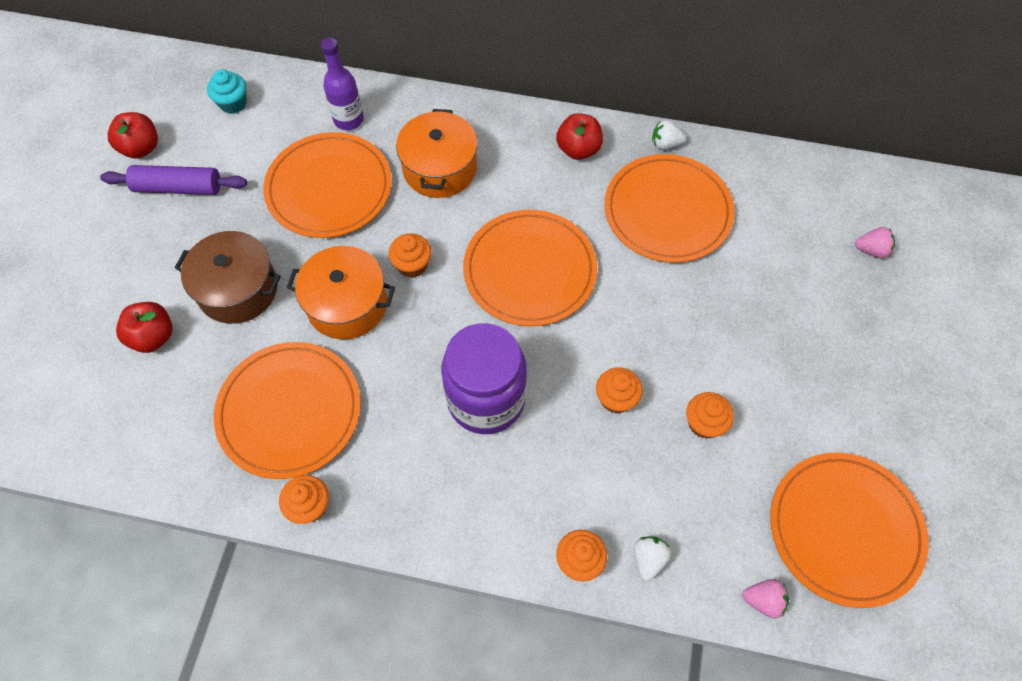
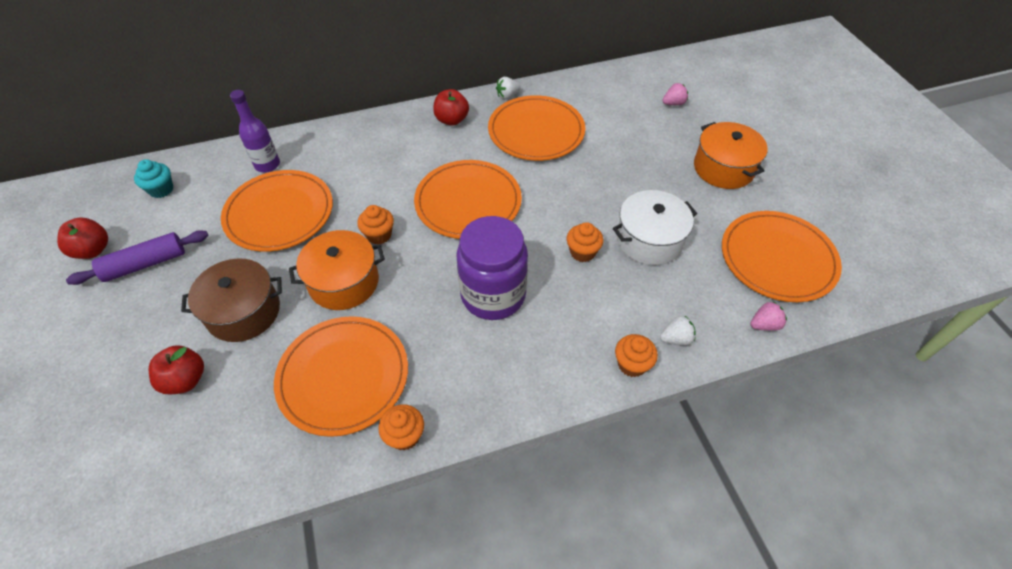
camera: 30 degrees left, 10 degrees down
orange pot [396,109,478,198] -> orange pot moved to [694,122,768,189]
white strawberry [634,536,671,581] -> white strawberry turned 90 degrees clockwise [660,316,696,345]
orange cupcake [686,392,734,439] -> white pot [613,190,697,265]

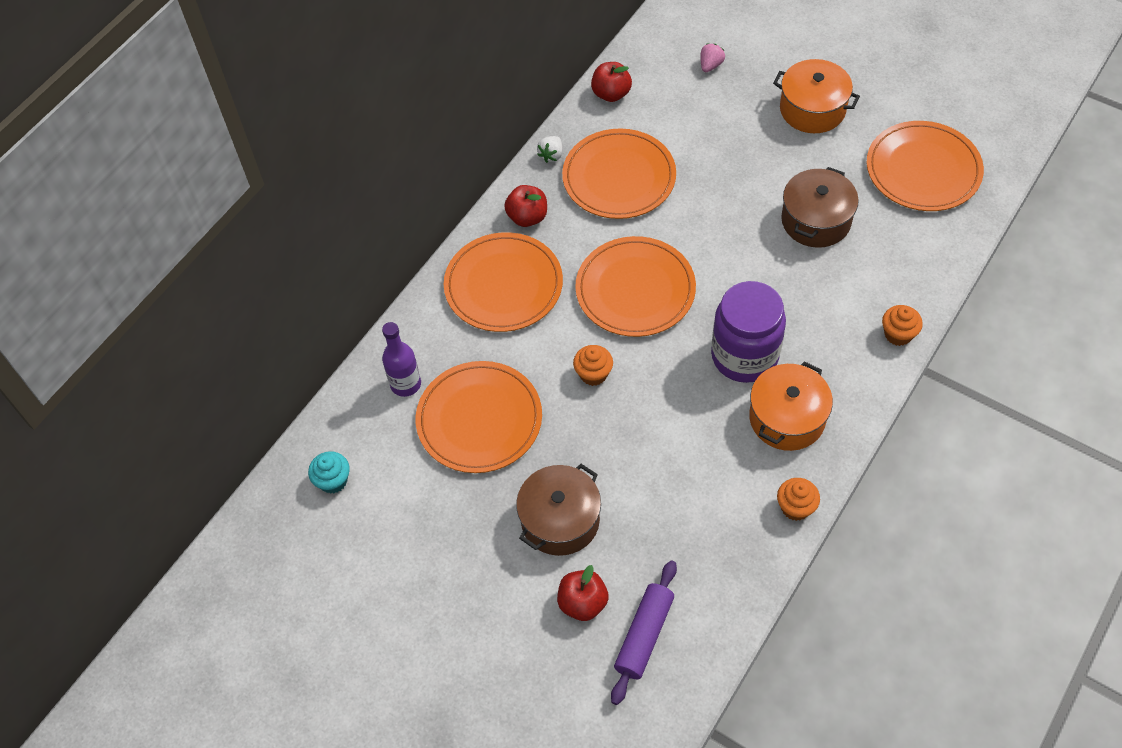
camera: 35 degrees left, 5 degrees up
red apple [57,217,108,259] -> red apple moved to [591,62,632,102]
purple rolling pin [66,230,208,285] -> purple rolling pin moved to [611,560,677,705]
orange plate [274,316,408,437] -> orange plate moved to [444,232,563,332]
orange pot [289,230,385,310] -> orange pot moved to [749,361,833,451]
orange cupcake [567,222,604,262] -> none
white pot [613,190,697,265] -> brown pot [781,167,859,248]
white strawberry [660,316,696,345] -> none
pink strawberry [750,302,787,331] -> none

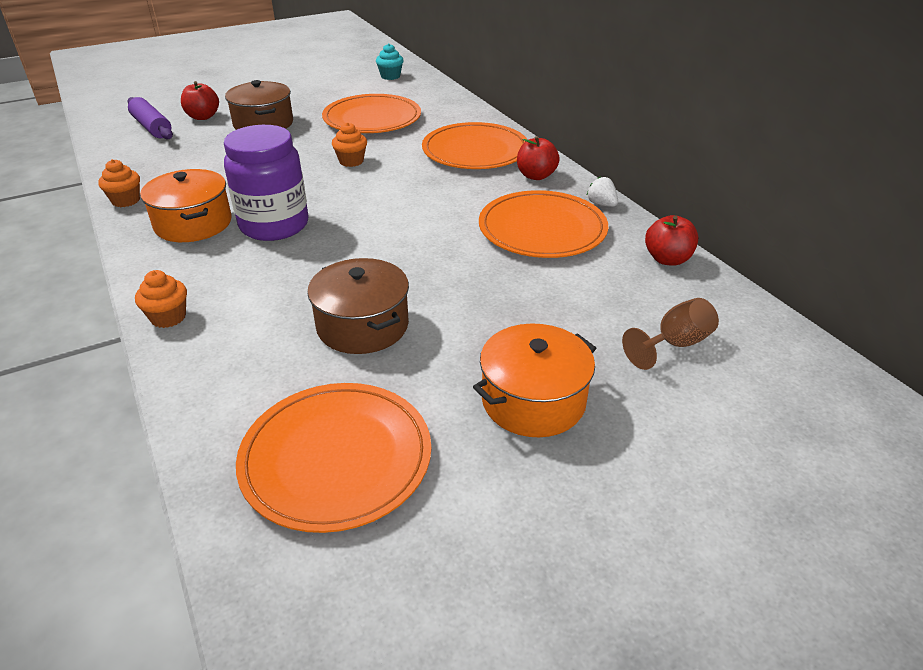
camera: 115 degrees right, 20 degrees down
purple bottle [382,322,421,397] -> none
orange plate [575,236,696,337] -> none
pink strawberry [700,44,725,72] -> brown goblet [622,298,719,370]

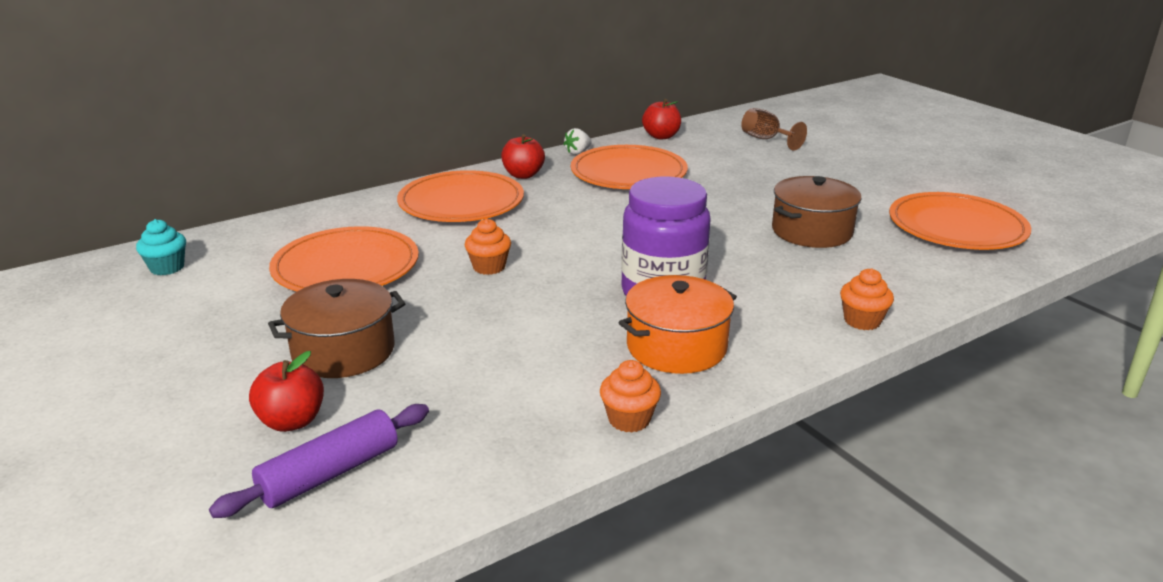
camera: 95 degrees left, 10 degrees down
orange pot [473,324,596,437] -> none

